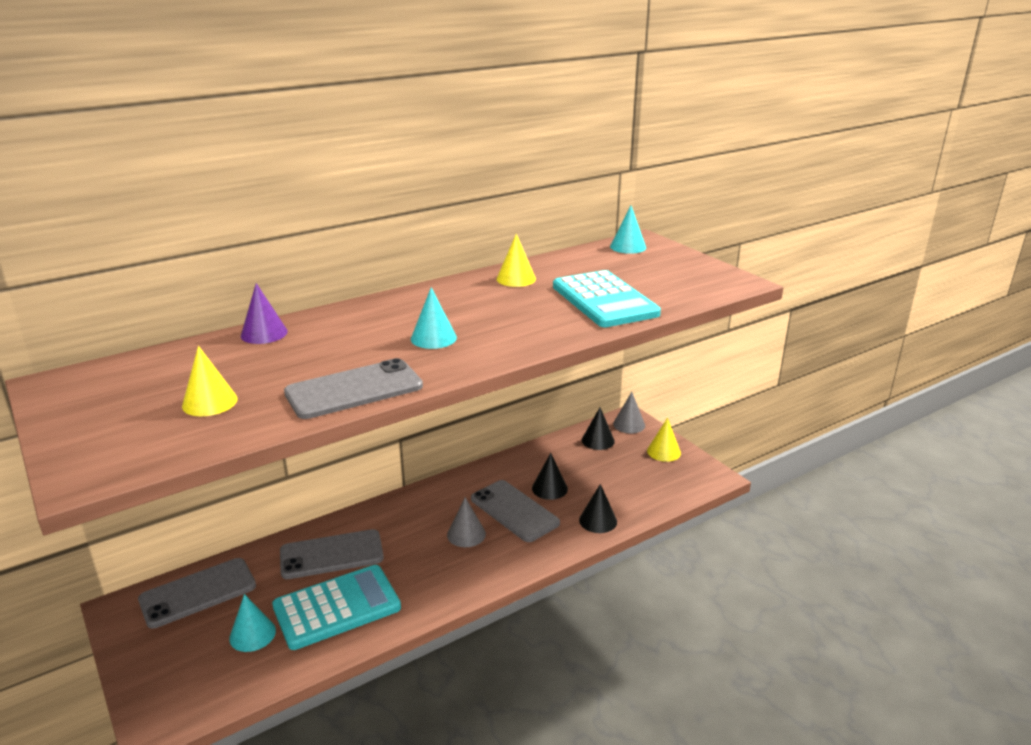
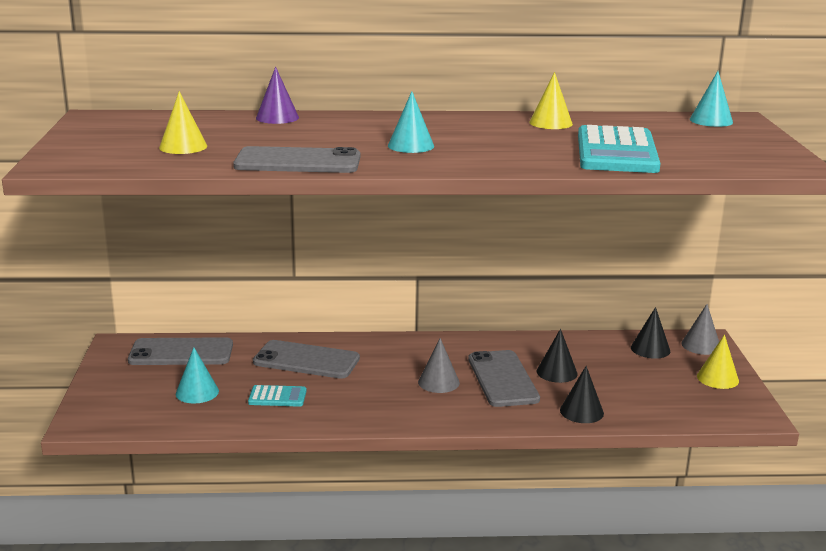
camera: 30 degrees right, 5 degrees down
turquoise calculator [272,565,401,650] -> turquoise calculator [248,385,306,407], size x0.48

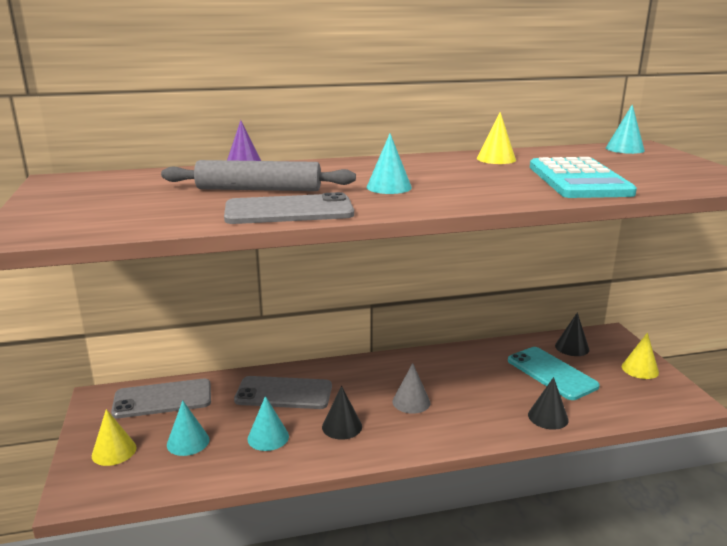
camera: 10 degrees left, 0 degrees up
yellow cone [159,91,207,154] -> yellow cone moved to [92,409,137,466]
turquoise calculator [248,385,306,407] -> turquoise cone [248,396,289,451]
grey phone [468,350,540,407] -> none
black cone [537,329,577,383] -> black cone moved to [322,386,362,440]
grey cone [681,304,719,355] -> none
none -> grey rolling pin [161,160,356,191]
none -> turquoise phone [508,347,600,400]

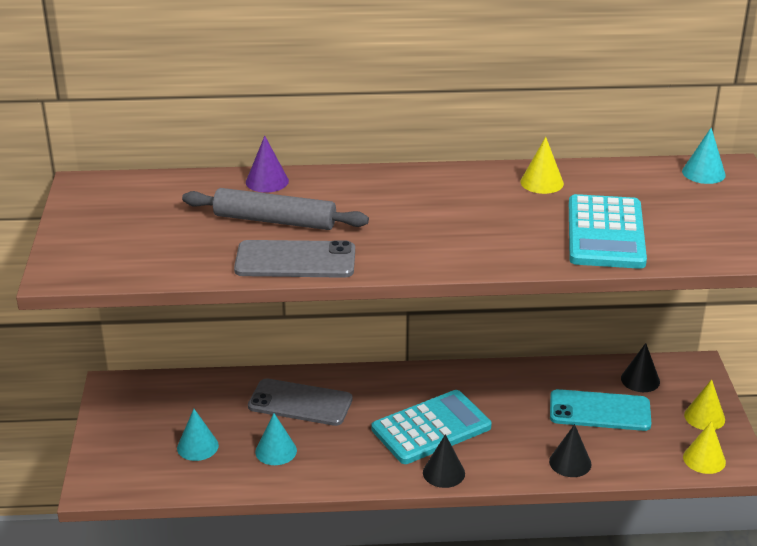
camera: 10 degrees right, 10 degrees up
yellow cone [92,409,137,466] -> yellow cone moved to [683,421,726,474]
grey phone [111,379,211,418] -> none
black cone [322,386,362,440] -> black cone moved to [423,434,465,488]
turquoise cone [367,134,412,194] -> none
grey cone [392,363,430,414] -> turquoise calculator [372,390,491,464]
turquoise phone [508,347,600,400] -> turquoise phone turned 60 degrees counterclockwise [550,389,651,431]

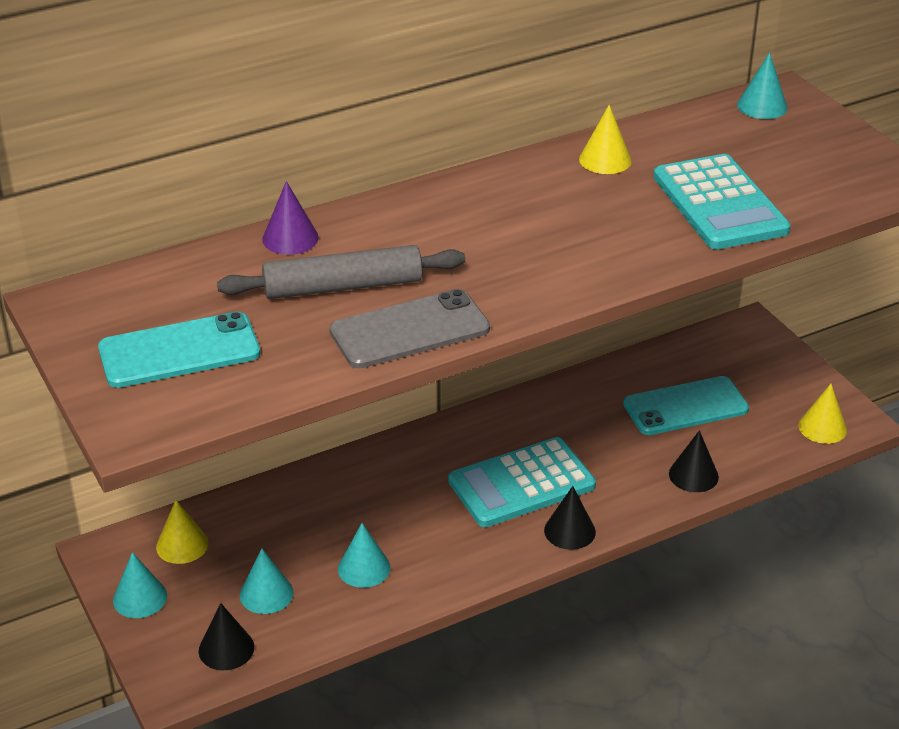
camera: 25 degrees left, 5 degrees up
grey phone [248,378,353,426] -> none
turquoise calculator [372,390,491,464] -> turquoise calculator turned 150 degrees counterclockwise [448,437,596,527]
black cone [621,343,660,392] -> black cone moved to [199,603,254,670]
yellow cone [684,379,725,430] -> yellow cone moved to [156,500,208,564]
none -> turquoise phone [98,311,260,388]
none -> turquoise cone [113,552,167,618]

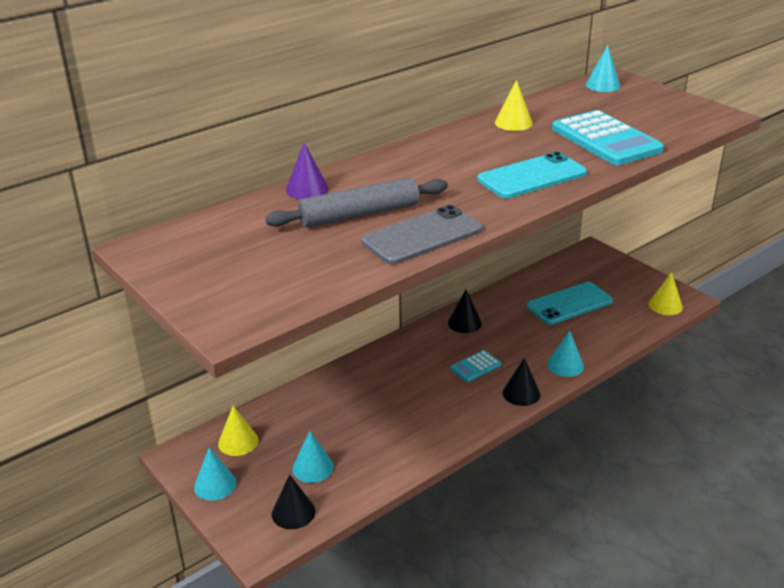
camera: 10 degrees left, 5 degrees down
turquoise phone [98,311,260,388] -> turquoise phone moved to [477,152,587,198]
turquoise cone [338,523,391,588] -> turquoise cone moved to [547,330,584,377]
turquoise calculator [448,437,596,527] -> turquoise calculator [450,350,501,382], size x0.48
black cone [669,430,719,492] -> black cone moved to [448,290,482,333]

